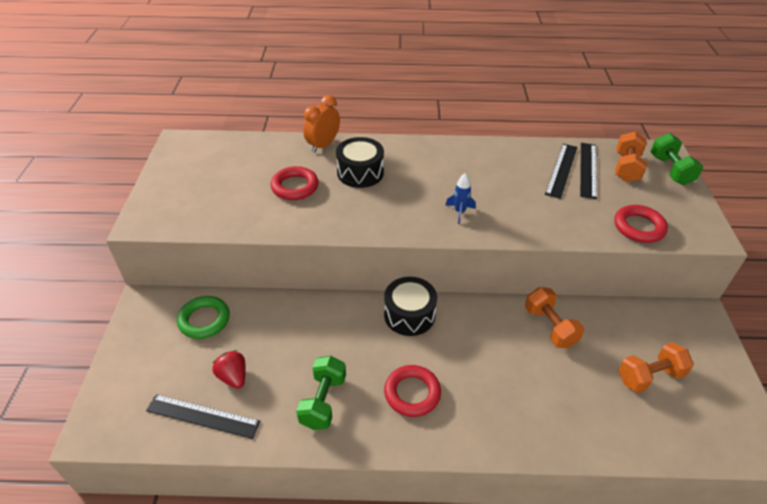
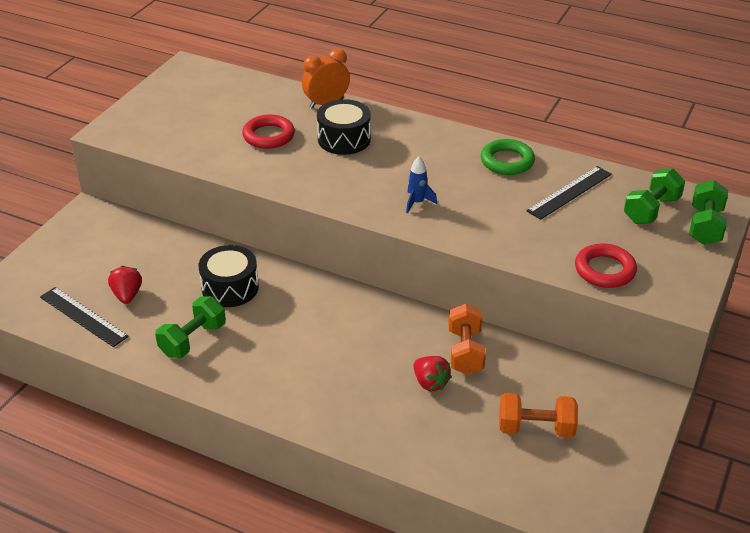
camera: 25 degrees right, 5 degrees down
green ring [177,296,230,339] -> green ring moved to [481,139,535,175]
black drum [384,277,437,336] -> black drum moved to [199,245,259,307]
red ring [384,365,441,417] -> none
black ruler [580,143,597,199] -> none
orange dumbbell [615,131,647,182] -> green dumbbell [624,168,685,224]
none -> red strawberry [413,356,452,391]

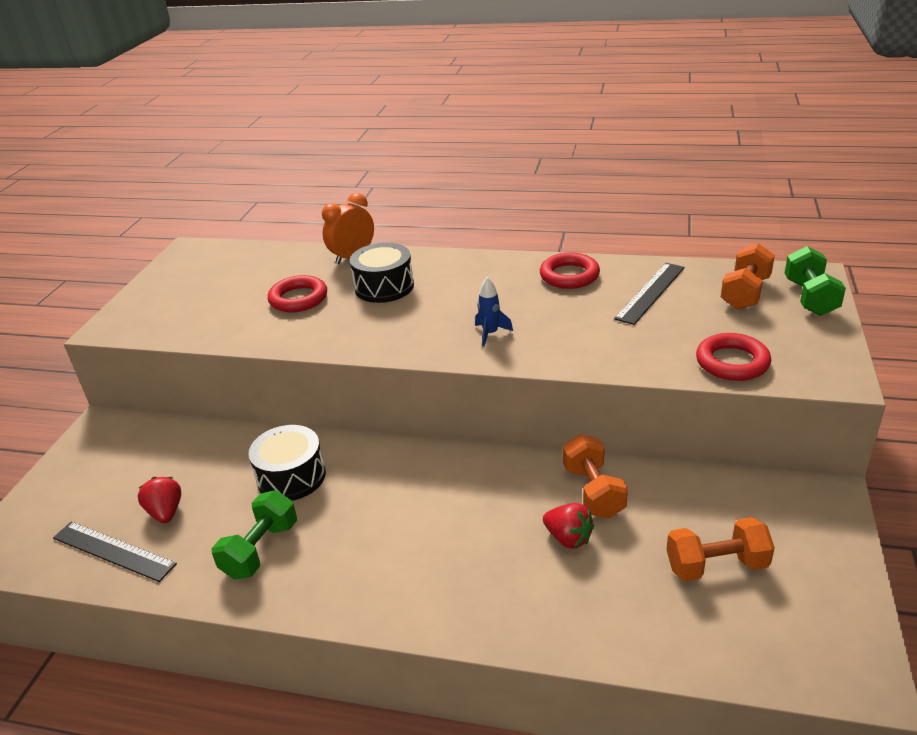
camera: 10 degrees left, 5 degrees down
green ring [481,139,535,175] -> red ring [540,252,600,289]
green dumbbell [624,168,685,224] -> orange dumbbell [721,243,775,310]

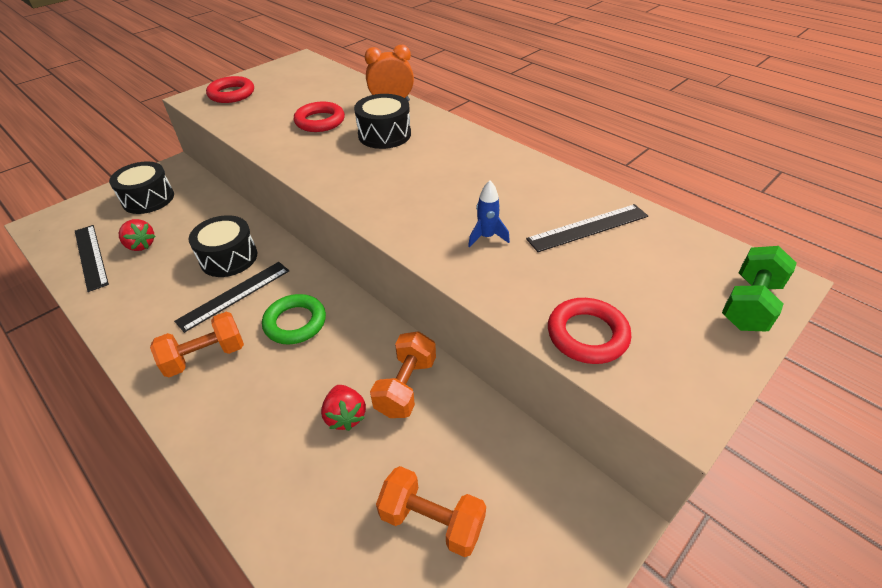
camera: 30 degrees right, 10 degrees up
red strawberry [138,477,181,523] -> red strawberry turned 120 degrees clockwise [119,219,155,251]
green dumbbell [212,490,297,579] -> none
blue rocket [475,277,513,347] -> blue rocket moved to [468,180,510,247]
red ring [540,252,600,289] -> red ring moved to [206,76,254,103]
orange dumbbell [721,243,775,310] -> orange dumbbell moved to [150,312,244,377]
none -> black drum [109,161,174,214]
none -> black ruler [174,262,289,333]
none -> green ring [262,294,326,345]

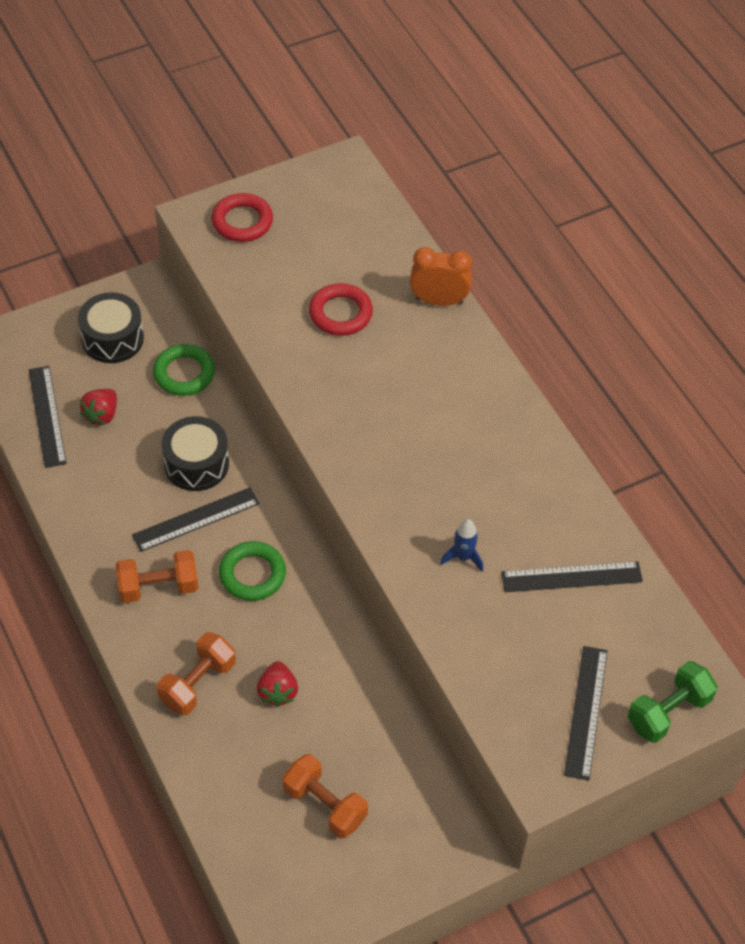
camera: 15 degrees right, 10 degrees up
red strawberry [119,219,155,251] -> red strawberry turned 60 degrees clockwise [80,389,117,425]
black drum [354,94,411,149] -> none
orange dumbbell [370,331,436,418] -> orange dumbbell moved to [157,632,236,715]
red ring [548,298,631,364] -> none
none -> green ring [153,344,215,396]
none -> black ruler [564,646,607,781]

